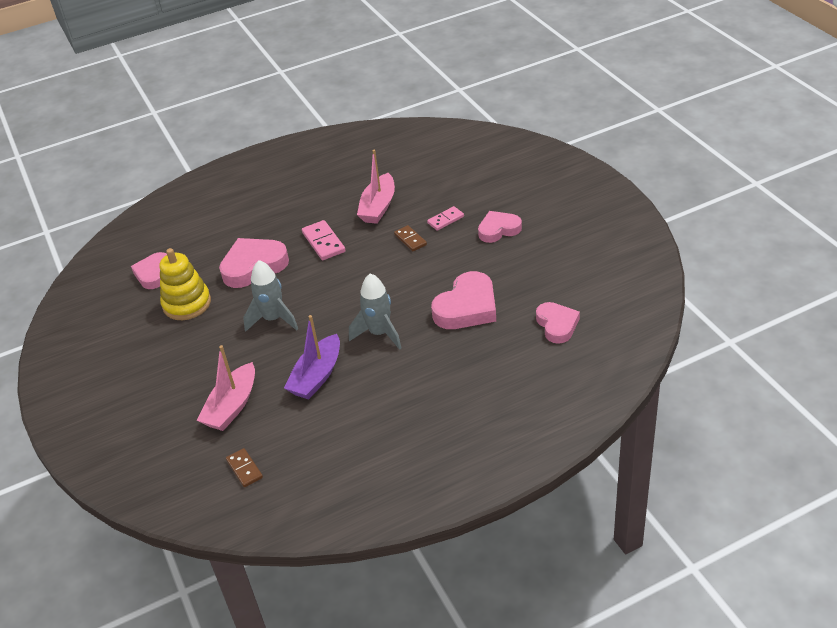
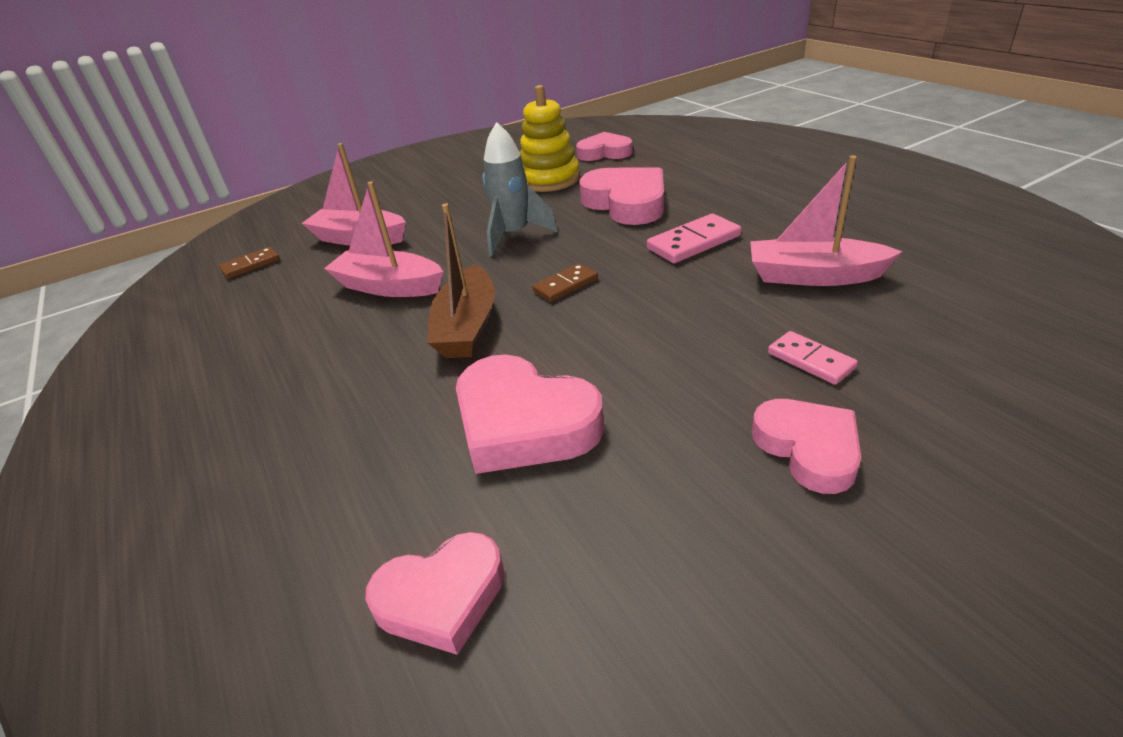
camera: 85 degrees right, 5 degrees down
purple boat [284,315,340,399] -> pink boat [324,181,443,297]
grey rocket [349,273,401,350] -> brown boat [427,203,495,358]
brown domino [394,225,427,251] -> brown domino moved to [532,263,598,302]

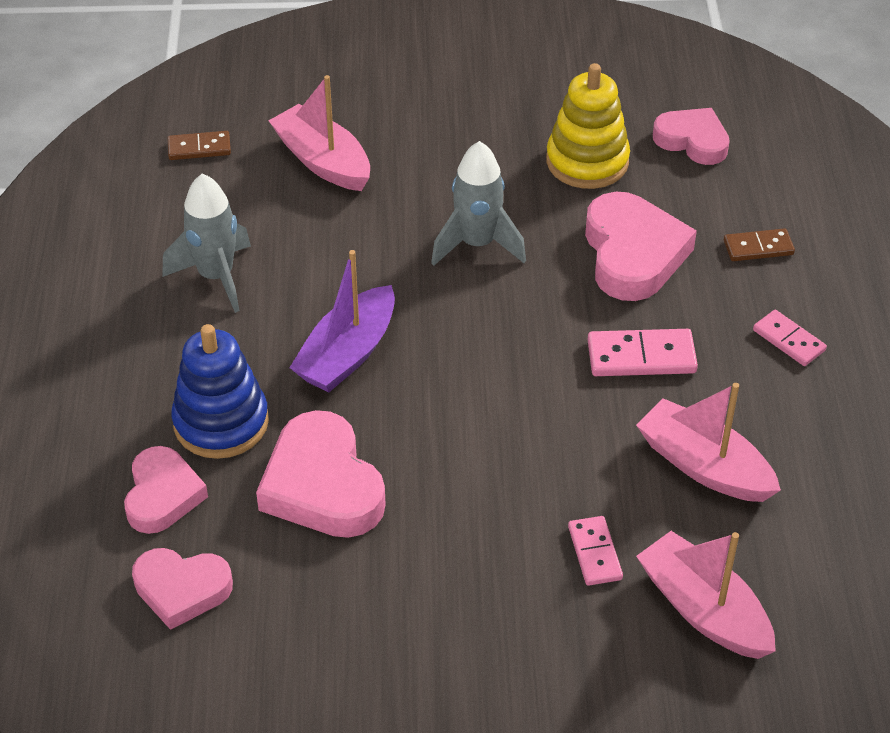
camera: 25 degrees right, 10 degrees up
pink boat [324,181,443,297] -> pink boat moved to [636,531,776,659]
brown boat [427,203,495,358] -> purple boat [289,250,395,393]
brown domino [532,263,598,302] -> brown domino moved to [724,228,795,261]
pink heart [752,399,861,494] -> pink heart moved to [124,446,208,534]
none -> grey rocket [162,174,251,313]
none -> blue stacking toy [171,324,269,459]
none -> pink domino [753,310,827,366]

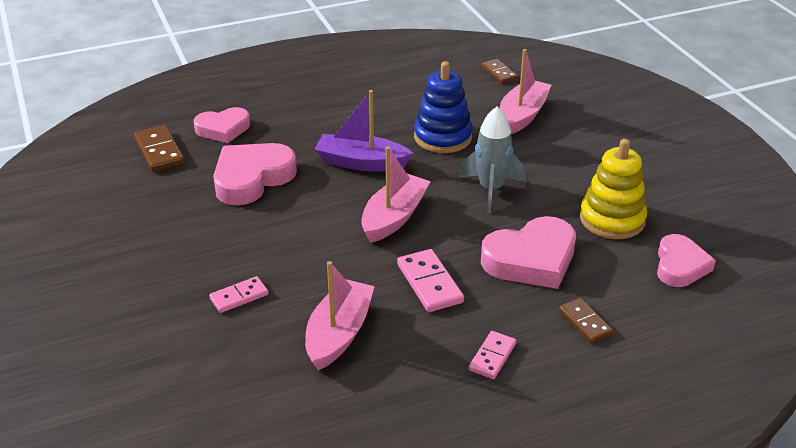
camera: 70 degrees right, 10 degrees down
pink heart [132,548,233,630] -> brown domino [134,125,185,172]
grey rocket [162,174,251,313] -> none
blue stacking toy [171,324,269,459] -> blue stacking toy moved to [414,61,473,153]
pink boat [636,531,776,659] -> pink boat moved to [361,147,431,243]

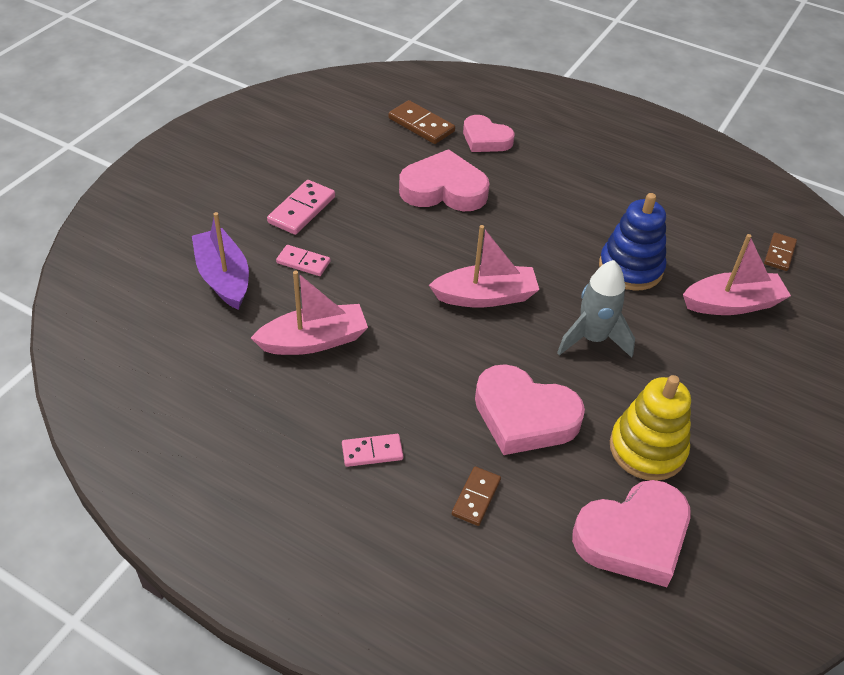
camera: 50 degrees right, 10 degrees up
brown domino [134,125,185,172] -> brown domino turned 75 degrees counterclockwise [388,100,455,144]
purple boat [315,90,413,172] -> purple boat moved to [192,212,249,310]
pink domino [397,249,464,312] -> pink domino moved to [267,180,335,235]
pink heart [657,234,716,287] -> pink heart [572,480,691,587], size x1.53

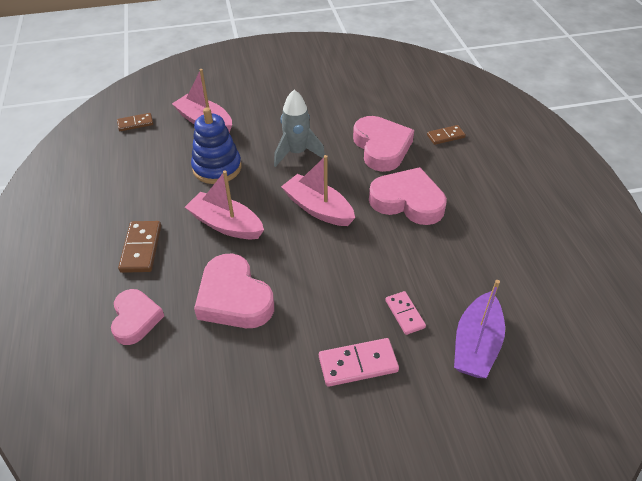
camera: 130 degrees left, 0 degrees up
pink boat [251,271,368,355] -> pink boat moved to [185,170,264,239]
pink domino [342,434,403,467] -> none
brown domino [388,100,455,144] -> brown domino moved to [118,221,161,273]
pink heart [572,480,691,587] -> pink heart moved to [369,167,447,225]
yellow stacking toy [610,375,691,481] -> none

